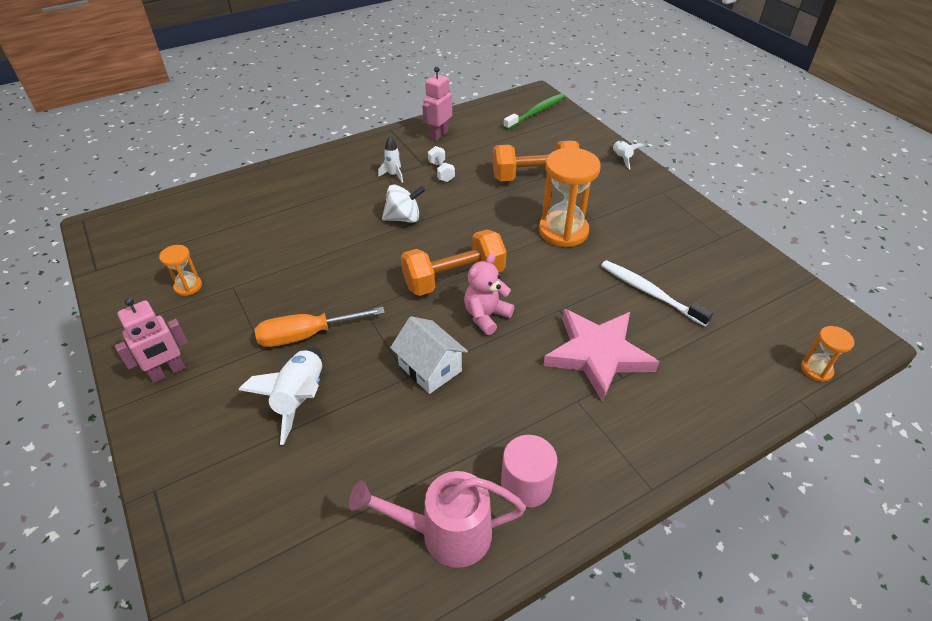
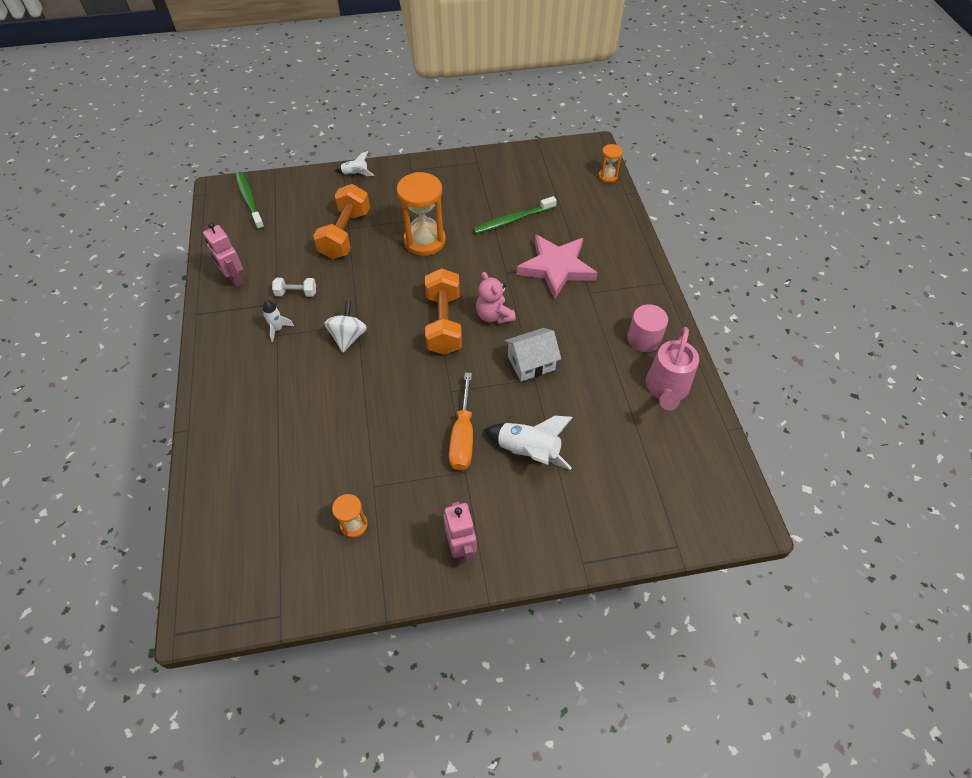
camera: 70 degrees left, 10 degrees up
white toothbrush [601,260,713,326] -> green toothbrush [473,196,557,234]

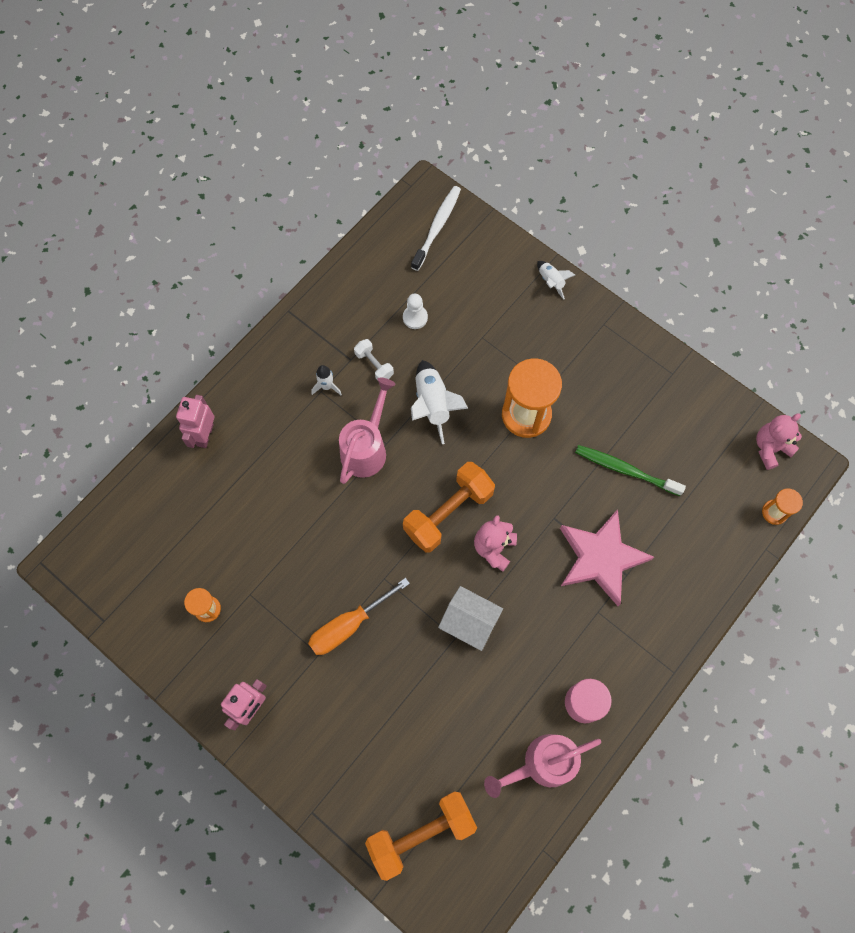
camera: 50 degrees right, 15 degrees up
pink robot [203,222,244,287] -> pink robot moved to [176,395,214,448]
green toothbrush [235,171,264,230] -> white toothbrush [411,186,461,271]
orange dumbbell [313,184,370,259] -> orange dumbbell moved to [365,791,477,881]
white spinning top [324,300,367,353] -> pink watering can [339,377,396,484]
white rocket [484,416,573,470] -> white rocket moved to [411,360,468,444]
none -> white pawn [403,294,428,329]
none -> pink teddy bear [756,413,802,470]

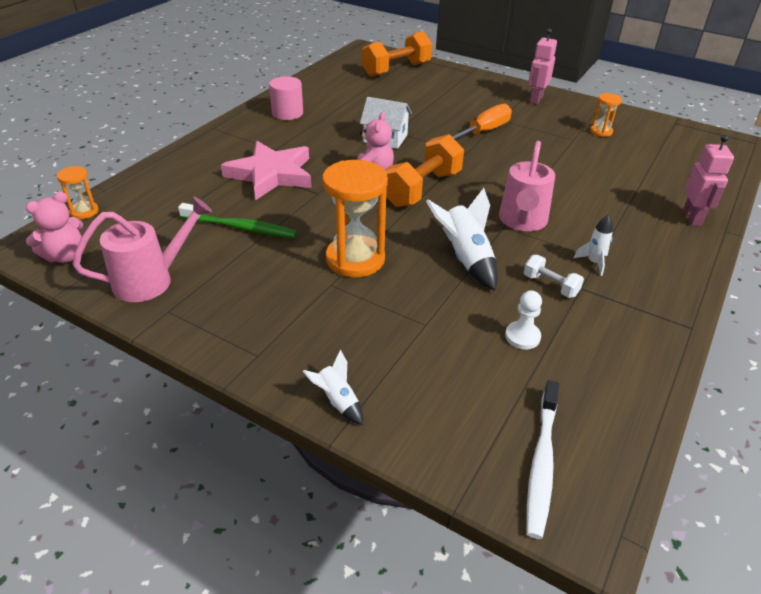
camera: 170 degrees right, 30 degrees down
pink watering can [484,734,601,798] -> pink watering can moved to [73,197,212,302]

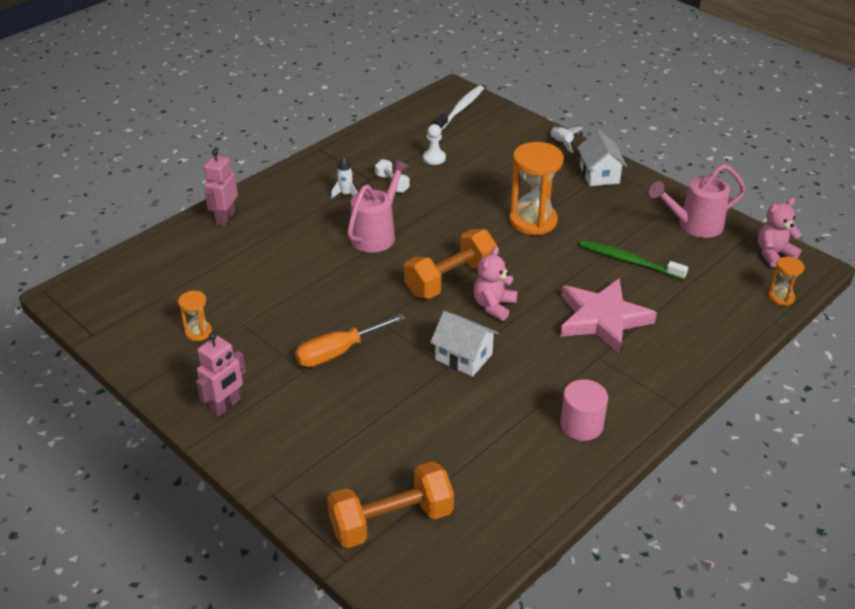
camera: 165 degrees left, 0 degrees up
white rocket [426,188,498,291] -> none
none -> white house [577,130,627,186]

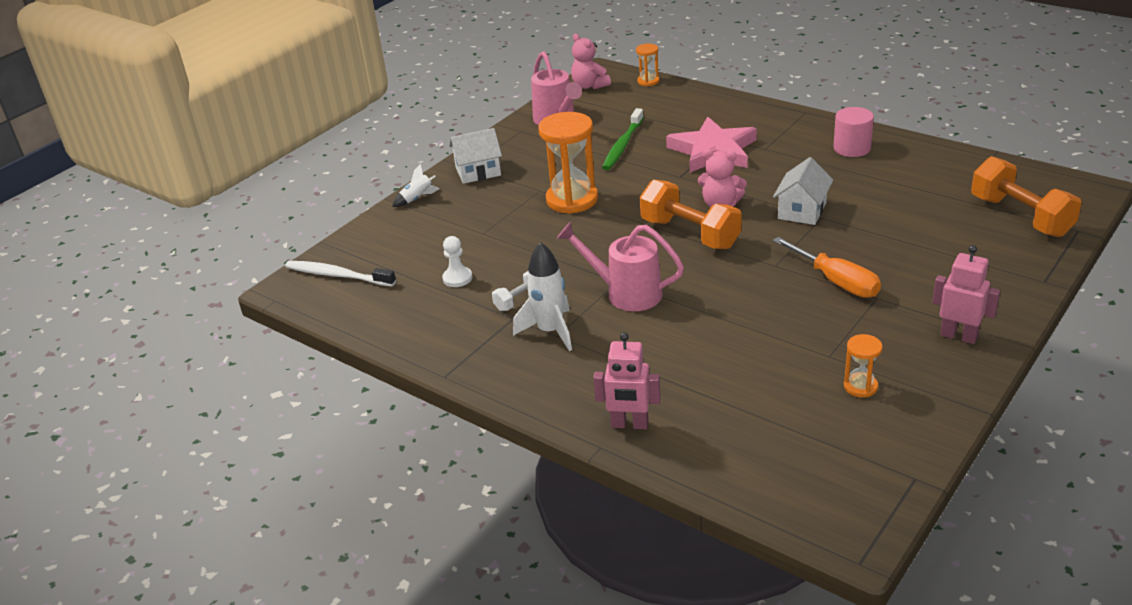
camera: 95 degrees left, 5 degrees down
white rocket [331,156,358,199] -> white rocket [513,242,572,351], size x1.78

